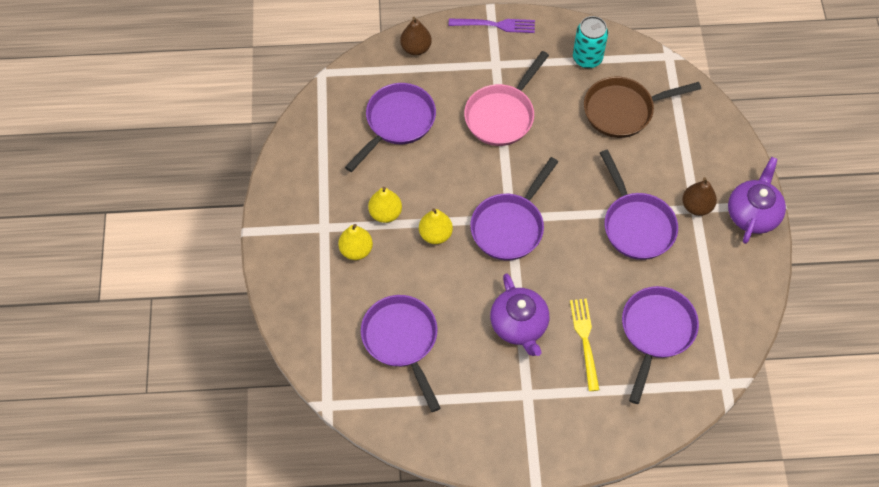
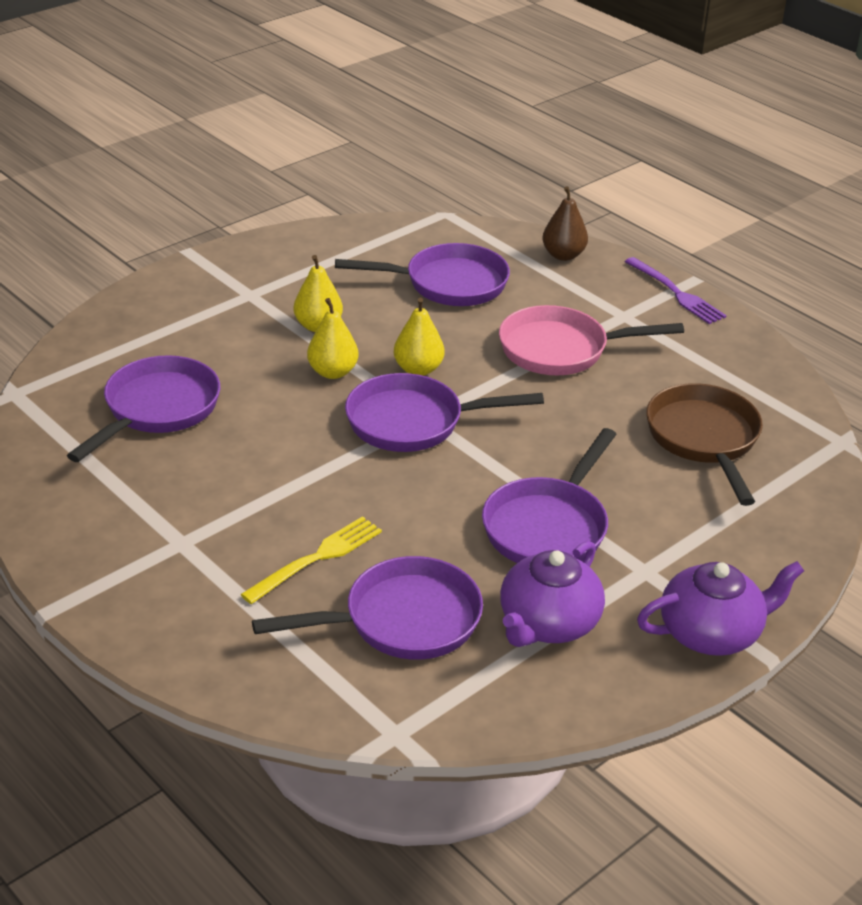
camera: 50 degrees right, 25 degrees down
yellow pear [338,224,373,260] -> yellow pear moved to [394,298,445,376]
purple teapot [490,273,549,356] -> purple teapot moved to [500,541,605,647]
turquoise can [573,16,608,69] -> none
brown pan [584,77,701,138] -> brown pan turned 45 degrees clockwise [646,383,763,506]
brown pear [682,177,717,216] -> none

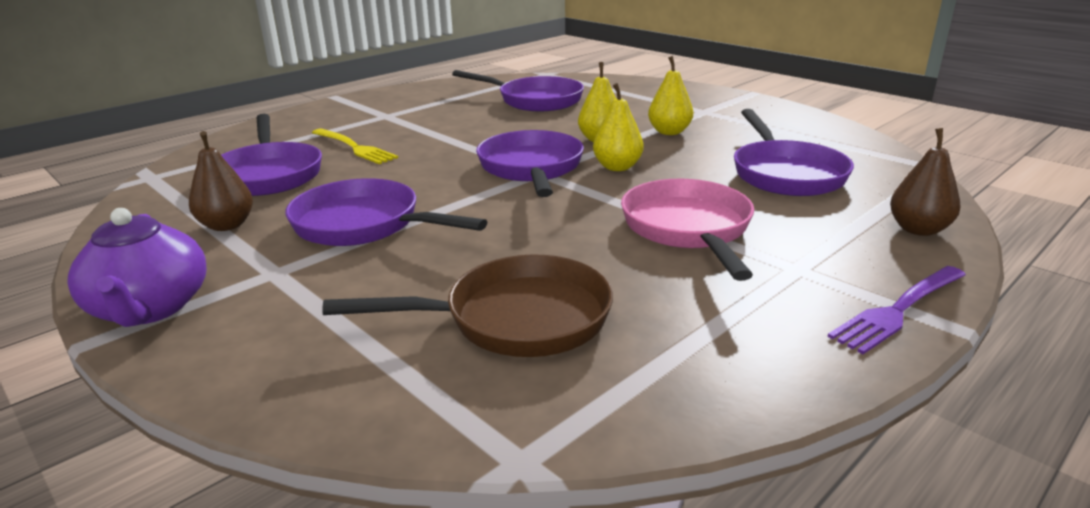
camera: 90 degrees right, 10 degrees down
purple teapot [500,541,605,647] -> brown pear [189,131,253,231]

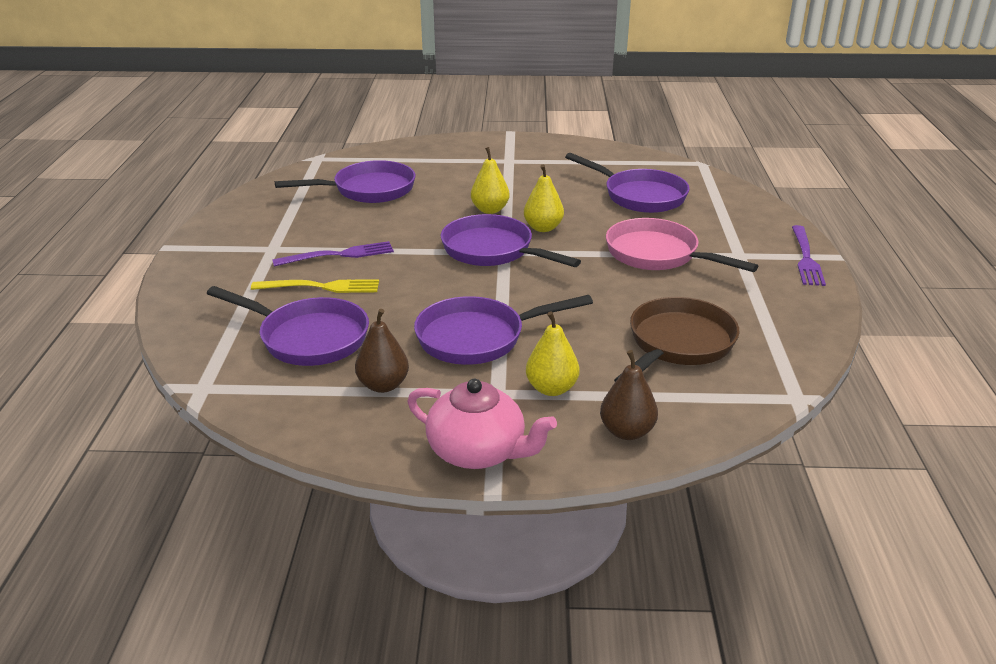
camera: 45 degrees left, 5 degrees up
purple teapot [67,208,207,327] -> pink teapot [407,379,557,469]
yellow pear [648,56,693,135] -> yellow pear moved to [526,311,580,396]
brown pear [890,128,961,236] -> brown pear moved to [600,350,658,440]
none -> purple fork [272,241,394,267]

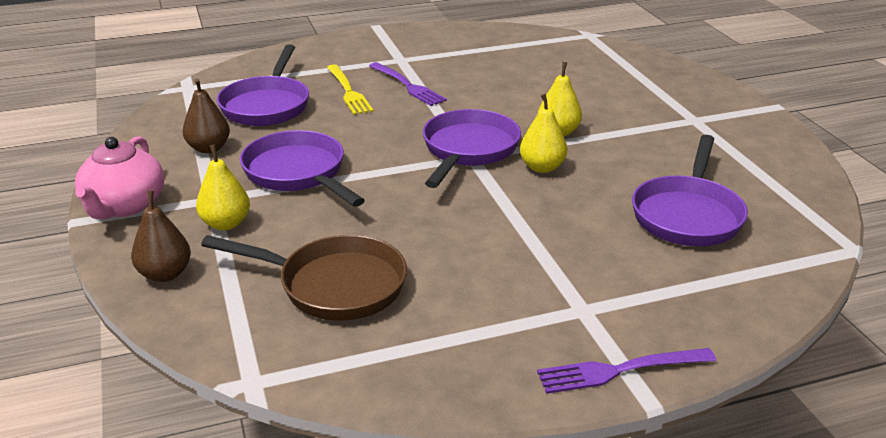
camera: 70 degrees right, 0 degrees up
purple pan [275,160,415,203] -> none
pink pan [606,218,758,272] -> none

